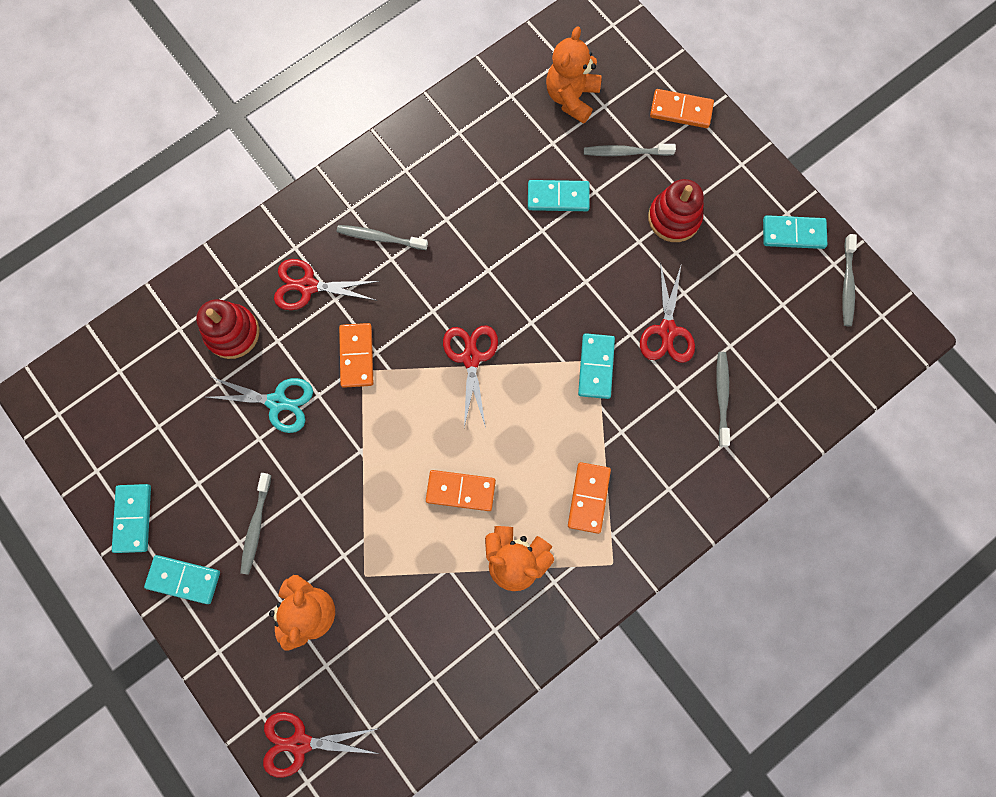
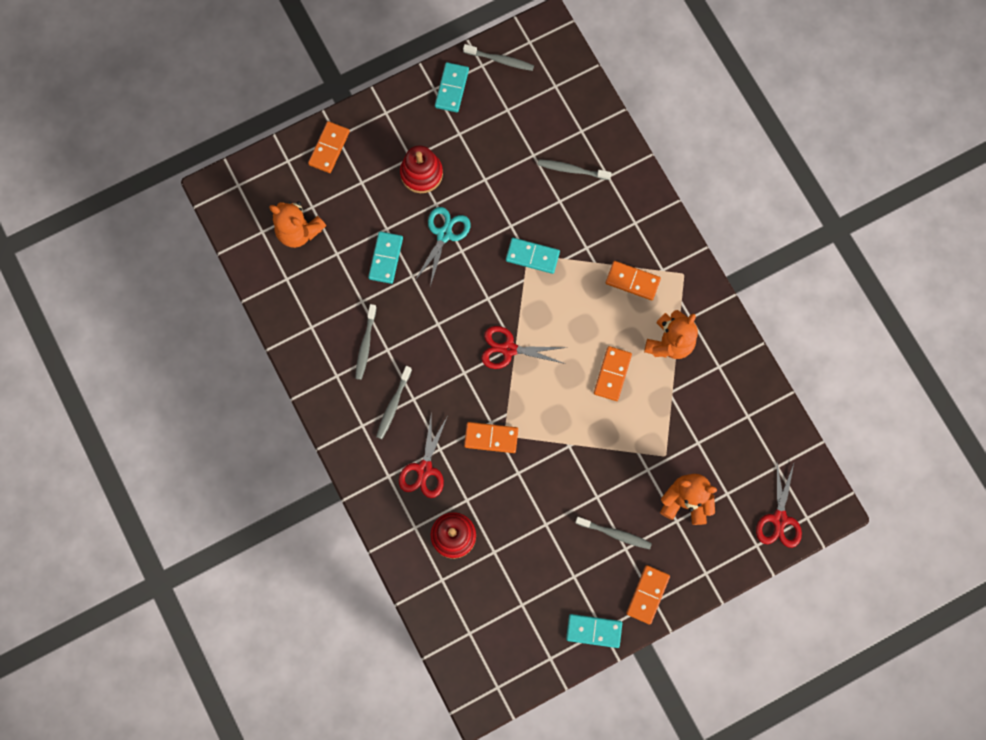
camera: 80 degrees left, 0 degrees up
turquoise domino [144,555,220,604] -> orange domino [626,565,670,624]
turquoise scissors [206,377,313,433] -> turquoise scissors moved to [415,207,471,287]
grey toothbrush [584,144,676,156] -> grey toothbrush moved to [355,304,377,380]
red scissors [640,262,695,363] -> none

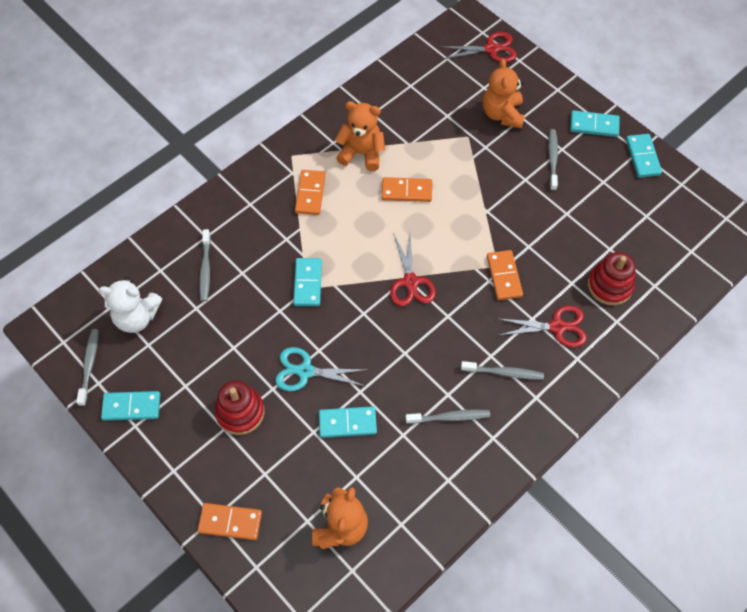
camera: 105 degrees left, 15 degrees down
orange domino [626,565,670,624] -> turquoise domino [570,110,620,137]
none -> white teddy bear [99,277,162,333]

